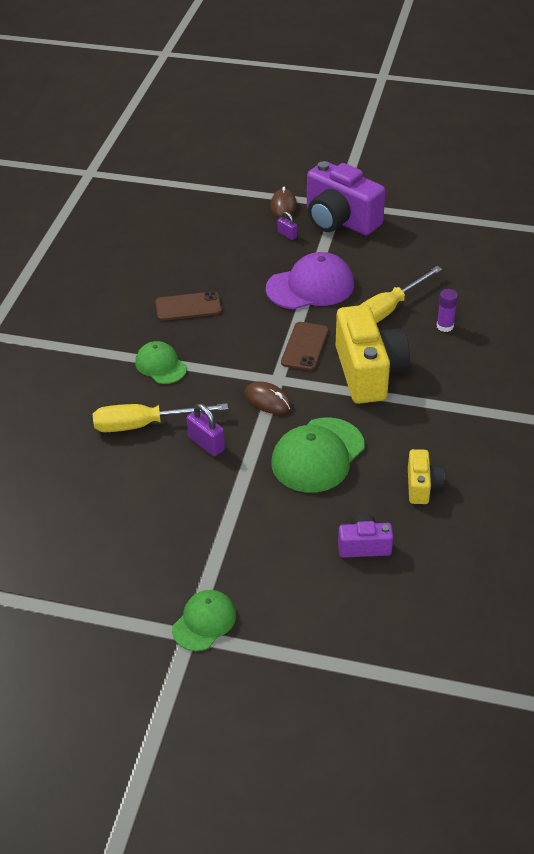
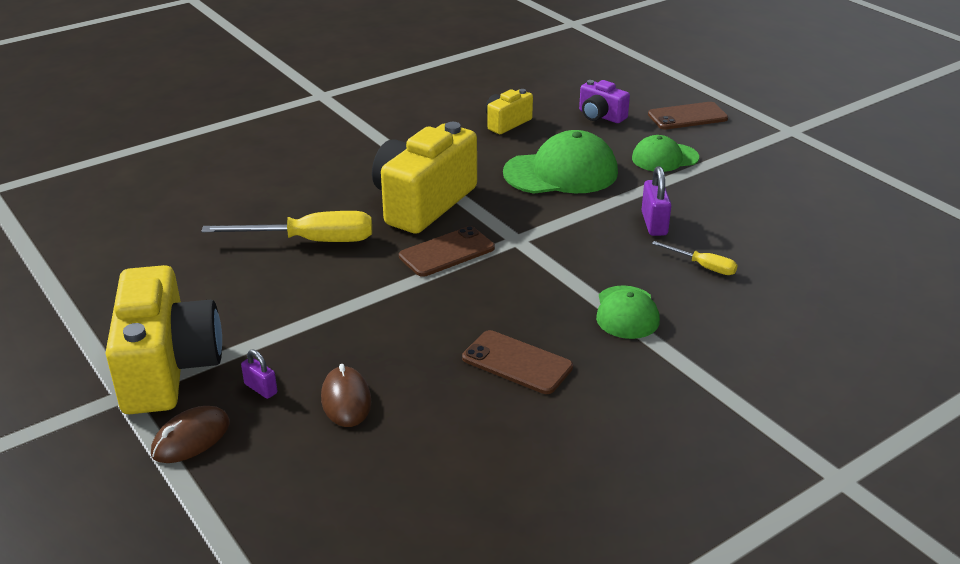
camera: 140 degrees left, 10 degrees down
yellow screwdriver [93,403,228,432] -> yellow screwdriver [652,241,738,275], size x0.52
green cap [172,590,236,651] -> green cap moved to [632,135,699,172]
brown mouse [245,382,292,414] -> brown mouse moved to [321,364,371,427]
purple cap [266,252,354,310] -> none
purple padlock [278,212,297,240] -> purple padlock turned 45 degrees counterclockwise [241,349,277,399]
purple camera [307,161,385,235] -> yellow camera [106,265,222,414]
purple glue stick [437,289,458,332] -> none
none -> brown phone [648,102,728,129]

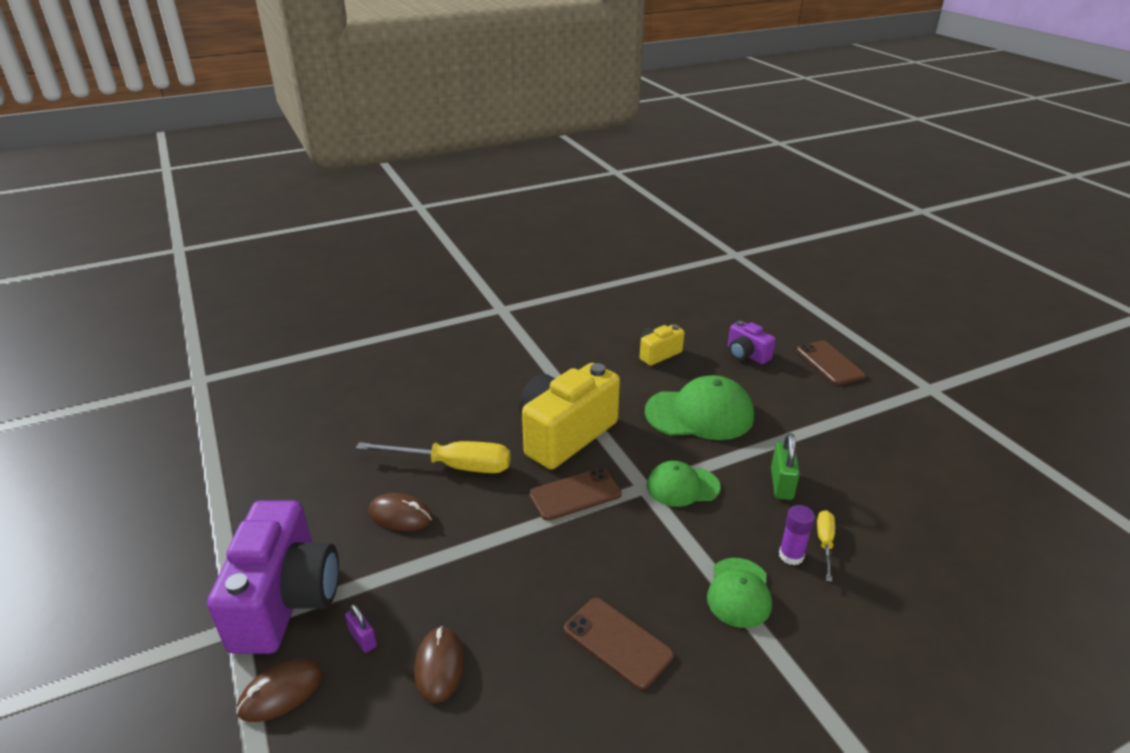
camera: 10 degrees right, 0 degrees up
yellow camera [106,265,222,414] -> purple camera [207,500,339,654]
green cap [632,135,699,172] -> green cap moved to [647,461,721,507]
purple padlock [641,166,672,236] -> green padlock [771,433,800,500]
brown phone [648,102,728,129] -> brown phone turned 75 degrees clockwise [797,341,865,385]
yellow screwdriver [652,241,738,275] -> yellow screwdriver turned 120 degrees counterclockwise [817,510,835,582]
none -> brown mouse [368,493,433,531]
none -> purple glue stick [779,505,815,565]

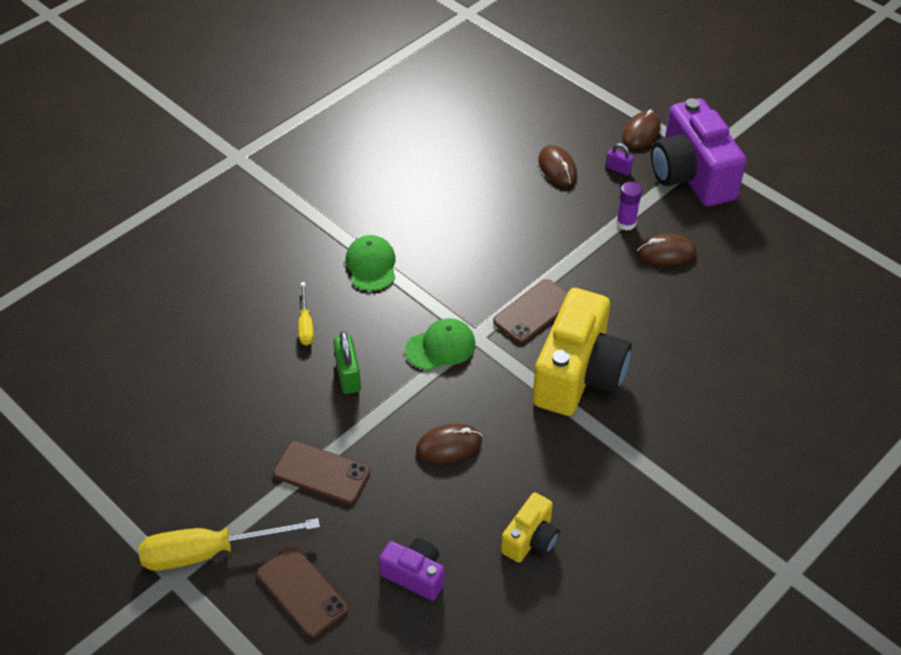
camera: 160 degrees right, 15 degrees up
yellow screwdriver [356,441,511,473] -> yellow screwdriver moved to [139,518,320,571]
brown phone [564,598,674,690] -> brown phone moved to [273,441,370,504]
green cap [645,375,754,440] -> brown mouse [416,424,482,463]
purple glue stick [779,505,815,565] -> purple glue stick moved to [616,182,642,231]

